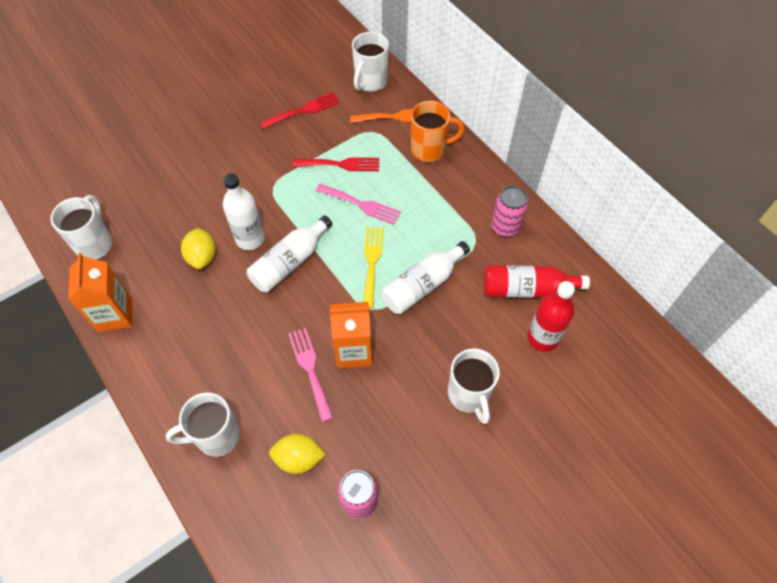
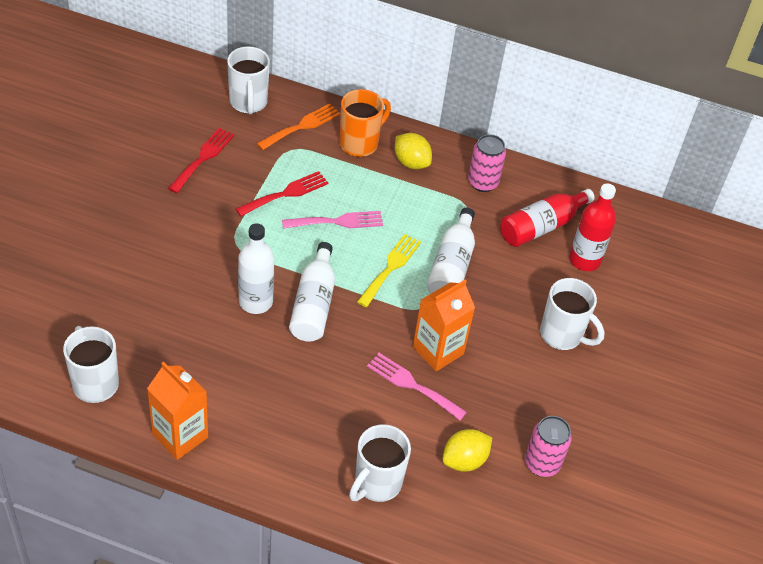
camera: 40 degrees left, 10 degrees down
yellow lemon [181,228,216,269] -> yellow lemon moved to [395,133,432,169]
yellow fork [363,227,384,308] -> yellow fork turned 60 degrees clockwise [357,234,421,307]

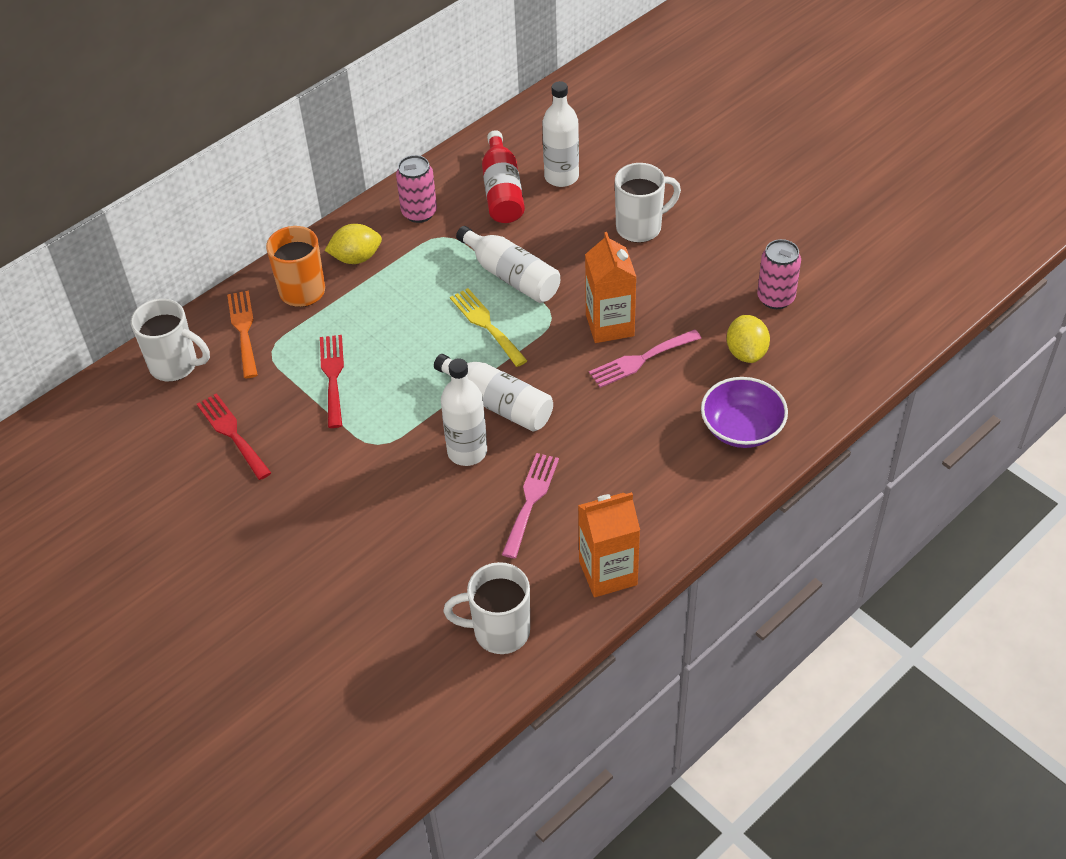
camera: 55 degrees left, 0 degrees up
pink fork [282,211,383,229] -> pink fork moved to [502,453,559,559]
white mug [349,424,411,502] -> purple bowl [701,377,788,448]
red bottle [569,183,616,271] -> white bottle [543,81,579,187]

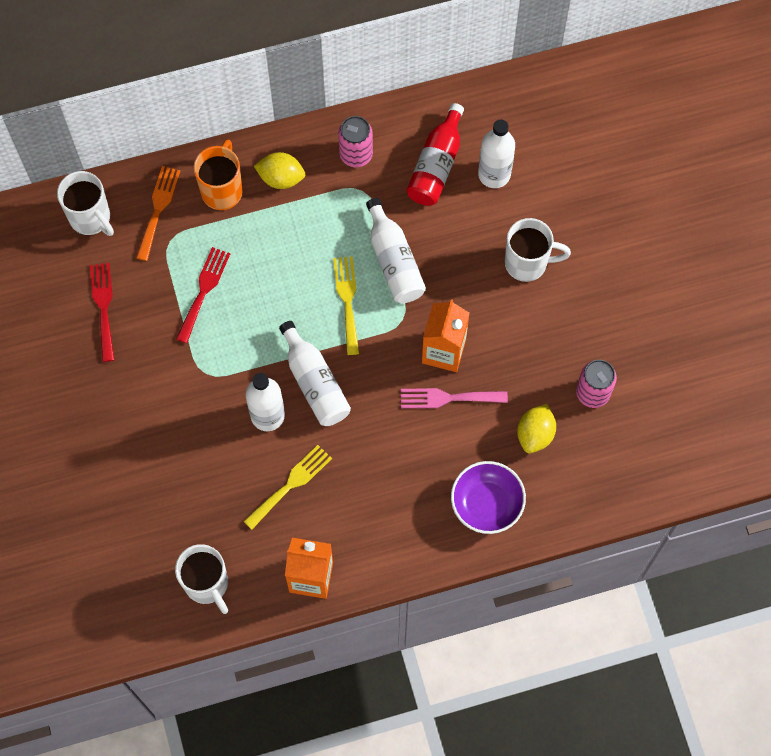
camera: 25 degrees right, 20 degrees up
white mug [444,562,530,654] -> white mug turned 150 degrees counterclockwise [175,544,228,614]
pink fork [502,453,559,559] -> yellow fork [243,445,332,530]

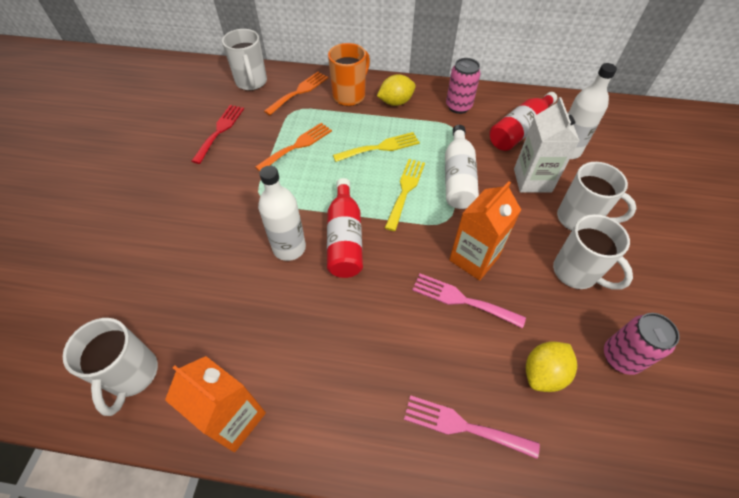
camera: 25 degrees right, 15 degrees down
red fork [176,247,230,343] -> orange fork [255,123,332,172]
yellow fork [243,445,332,530] -> yellow fork moved to [333,132,420,162]
yellow lemon [254,152,305,189] -> yellow lemon turned 60 degrees counterclockwise [377,74,416,106]
white bottle [279,321,351,426] -> red bottle [327,178,363,278]
purple bowl [451,461,526,534] -> pink fork [404,395,540,459]
none -> white carton [514,97,580,193]
none -> white mug [553,214,633,290]

